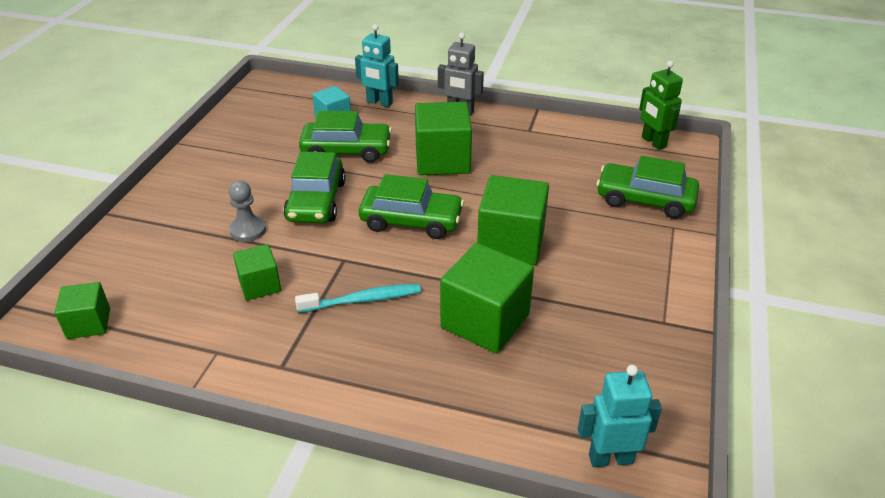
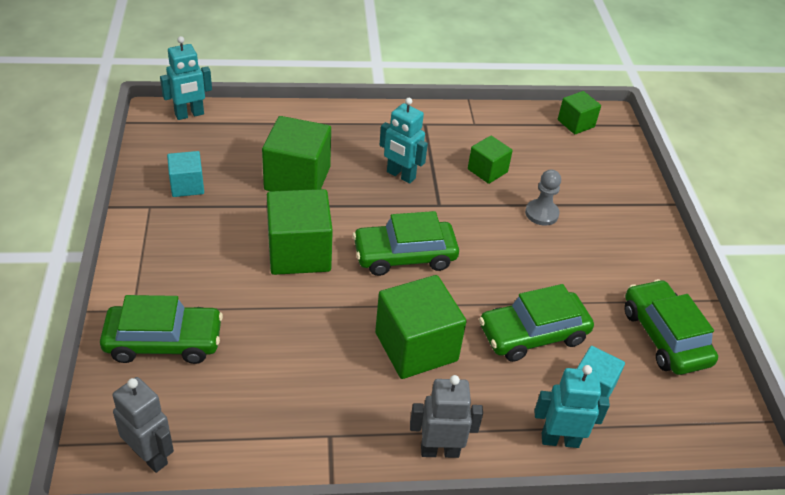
camera: 155 degrees right, 5 degrees up
green car [283,151,346,223] -> green car moved to [624,279,718,375]
turquoise toothbrush [295,284,421,313] -> turquoise robot [380,98,428,184]
green robot [639,61,683,150] -> grey robot [112,377,174,473]
none -> turquoise cube [167,151,204,197]

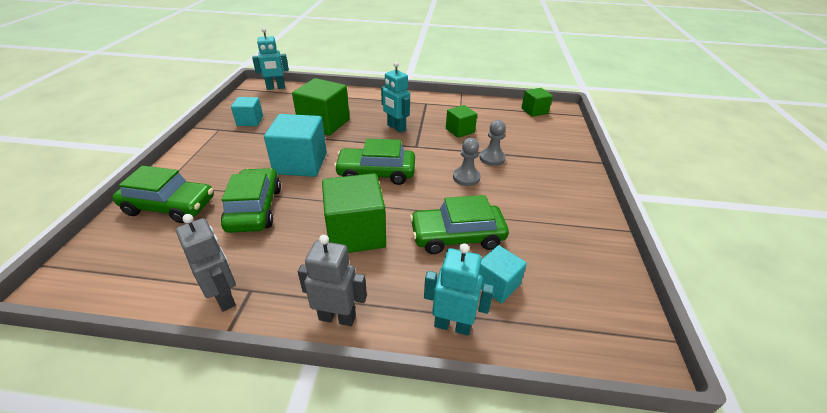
camera: 15 degrees right, 5 degrees down
grey robot [112,377,174,473] -> grey robot moved to [176,214,236,312]
green cube [267,189,333,275] -> turquoise cube [264,114,327,177]
green car [624,279,718,375] -> green car moved to [221,168,281,233]
none -> grey pawn [453,138,481,186]

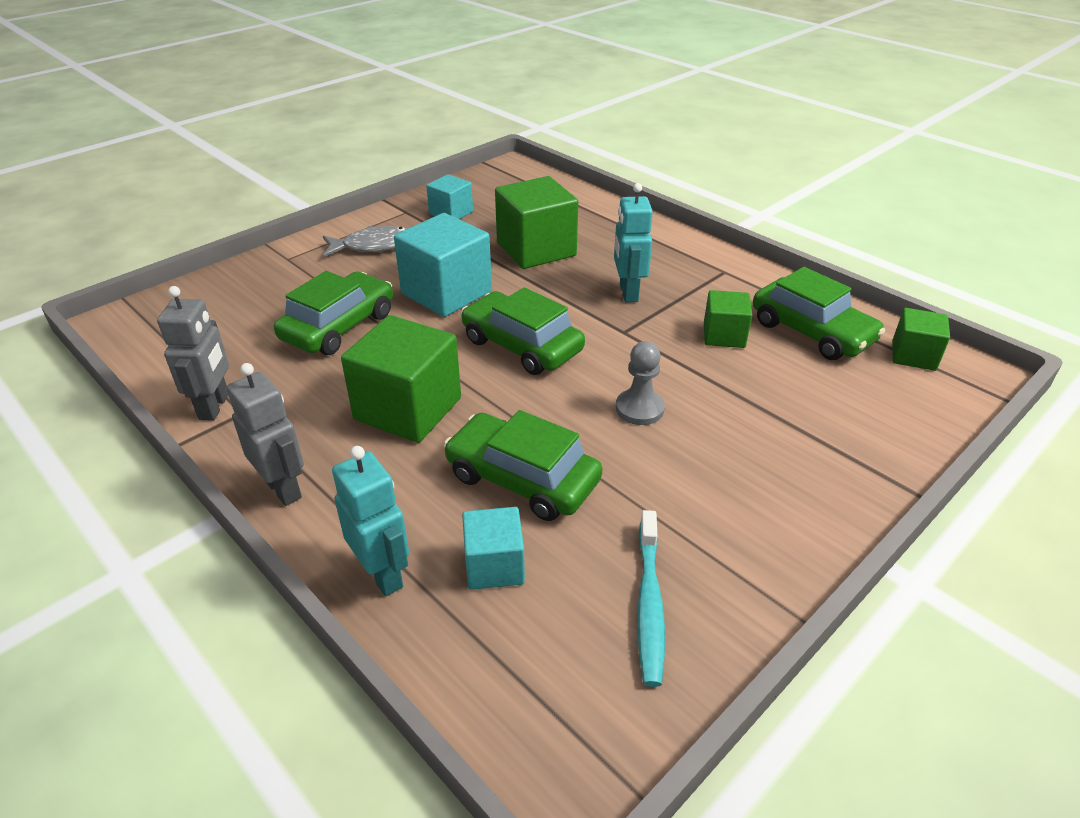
camera: 40 degrees right, 0 degrees up
green car [112,166,214,223] -> green car moved to [753,267,885,360]
turquoise robot [252,28,289,90] -> none
grey pawn [479,120,506,166] -> none
none -> grey fish [323,226,407,257]
none -> turquoise toothbrush [637,510,665,687]

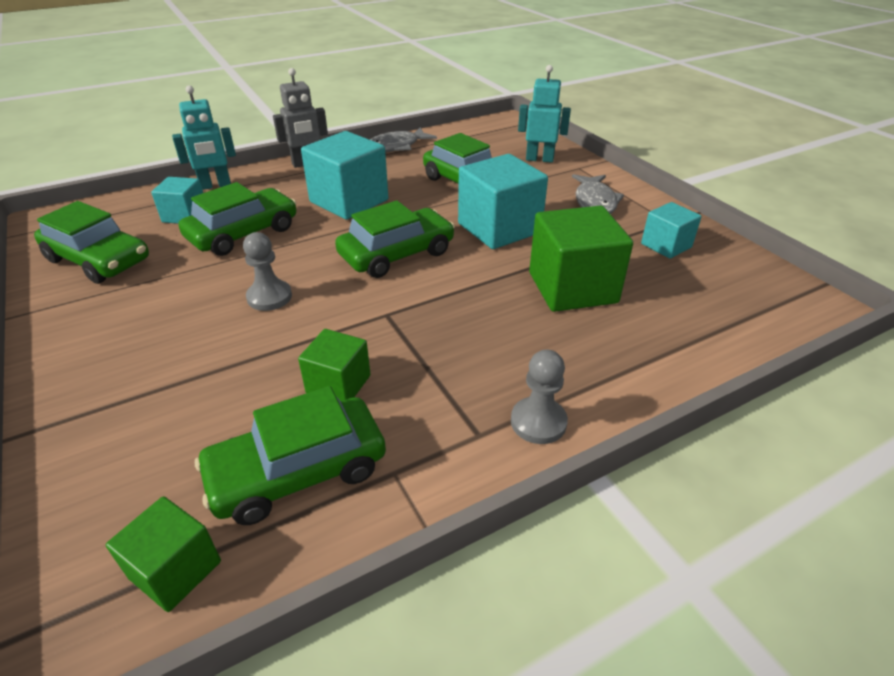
camera: 105 degrees right, 0 degrees up
grey robot [157,286,229,421] -> grey fish [370,127,437,152]
green cube [341,315,461,443] -> turquoise cube [301,131,389,220]
turquoise robot [614,183,653,302] -> turquoise robot moved to [518,65,571,163]
turquoise toothbrush [637,510,665,687] -> green car [34,201,149,284]
none -> grey pawn [511,349,568,444]

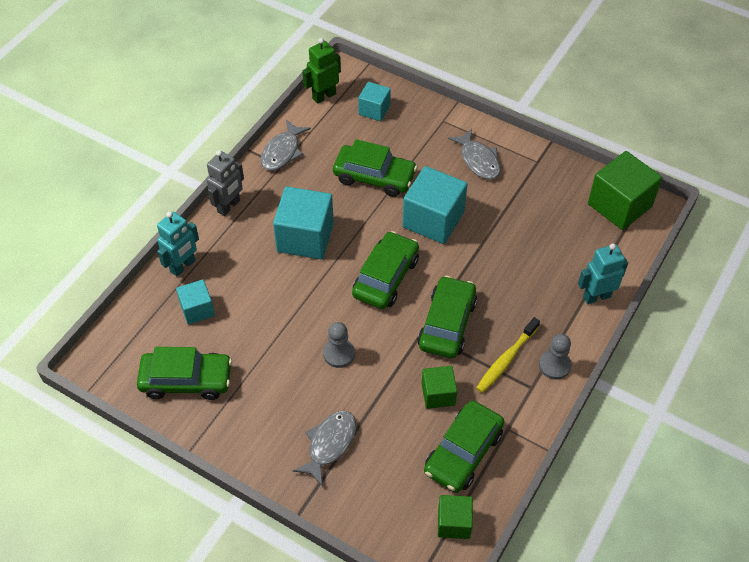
camera: 30 degrees left, 15 degrees up
green car [179,182,296,256] -> green car moved to [418,276,477,358]
turquoise robot [518,65,571,163] -> turquoise robot moved to [578,243,628,304]
green cube [529,205,633,312] -> green cube moved to [588,151,662,230]
turquoise cube [641,202,702,259] -> turquoise cube moved to [358,82,391,121]
none -> grey fish [293,410,356,487]
none -> green robot [302,38,341,104]
none -> yellow toothbrush [476,317,540,393]

